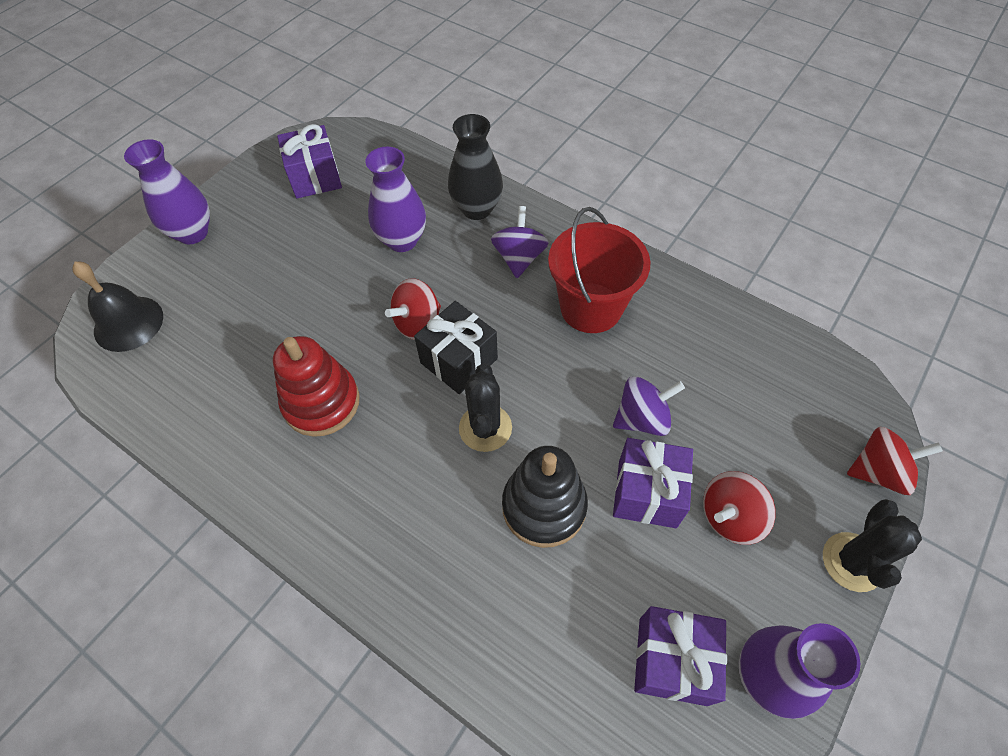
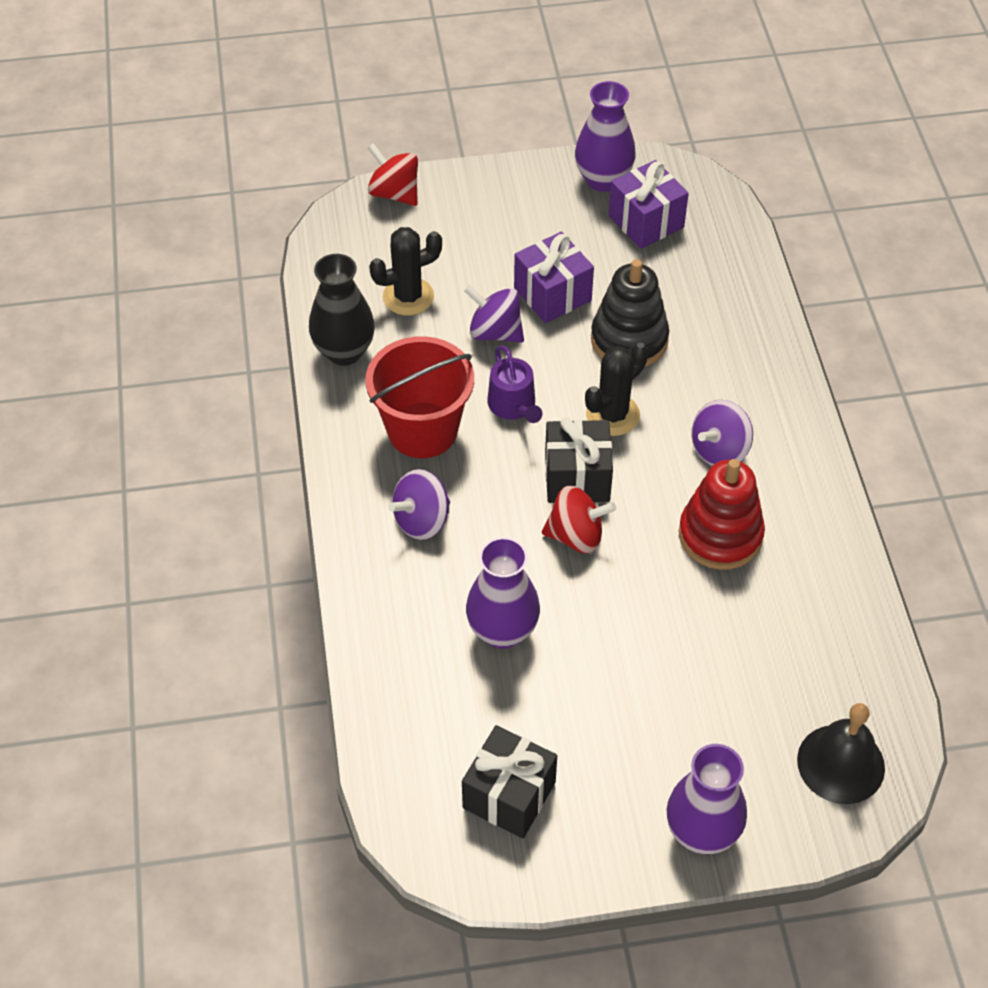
camera: 135 degrees left, 5 degrees down
purple gift [277,124,342,198] -> black gift [462,725,557,838]
black vase [448,114,503,220] -> black vase moved to [309,254,375,366]
red spinning top [703,471,776,545] -> none
black cactus [823,499,922,592] -> black cactus moved to [369,227,442,315]
none -> purple watering can [487,345,542,423]
none -> purple spinning top [691,400,753,466]

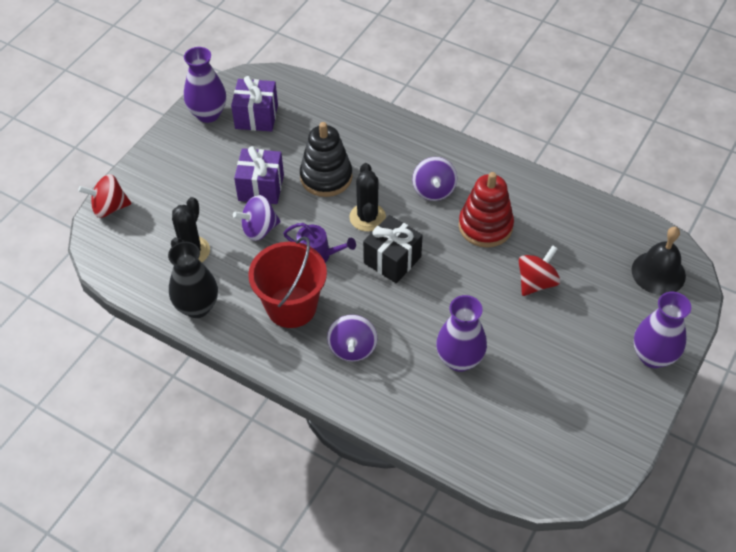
camera: 50 degrees left, 0 degrees up
black gift [462,725,557,838] -> none
red spinning top [542,486,616,553] -> red spinning top moved to [519,245,560,296]

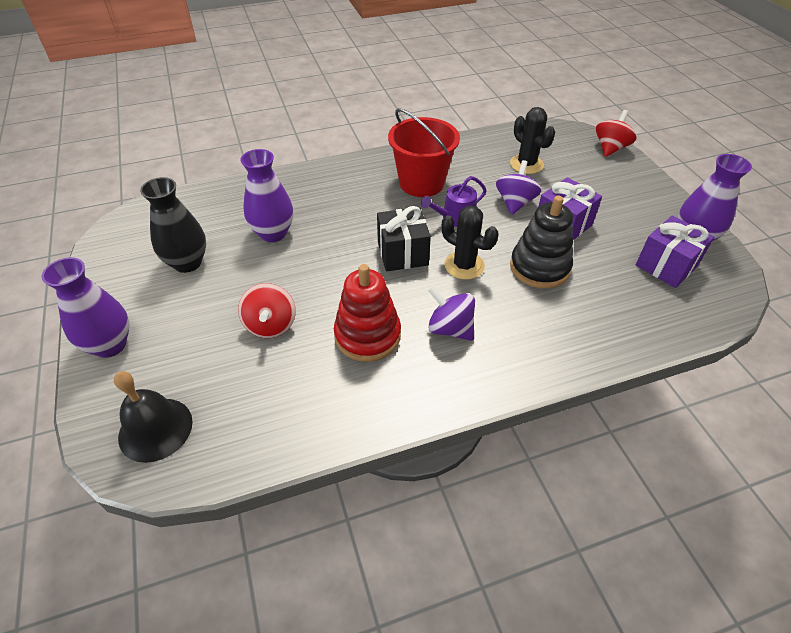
camera: 130 degrees right, 5 degrees down
black vase [168,242,218,318] -> black vase moved to [140,177,206,273]
purple spinning top [327,315,377,362] -> none

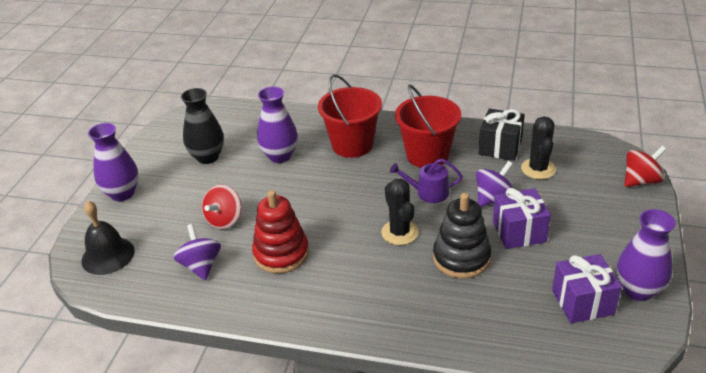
camera: 35 degrees right, 10 degrees down
black gift [377,206,431,271] -> black gift moved to [479,108,525,161]
purple spinning top [428,286,475,341] -> purple spinning top moved to [174,224,221,280]
none -> red bucket [318,74,382,158]

